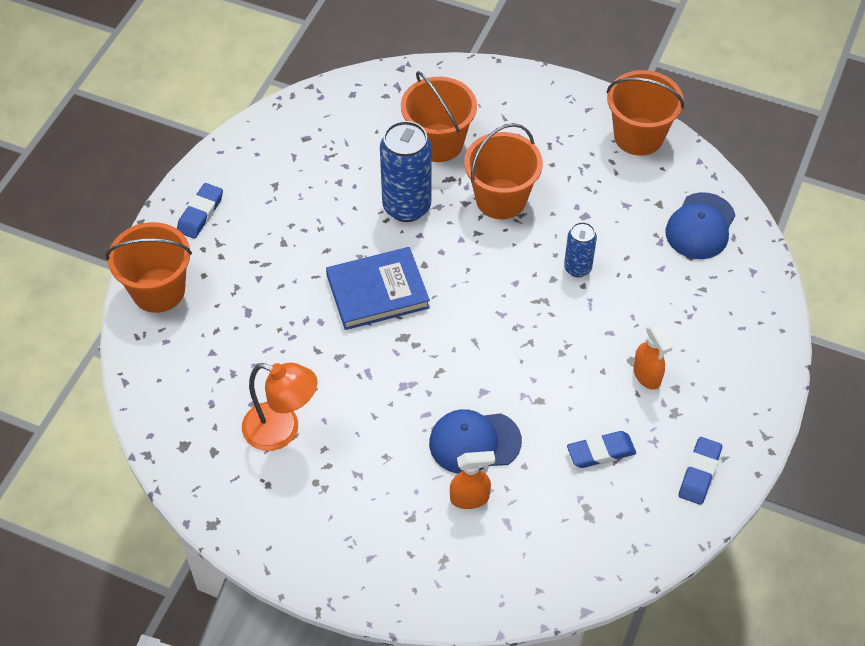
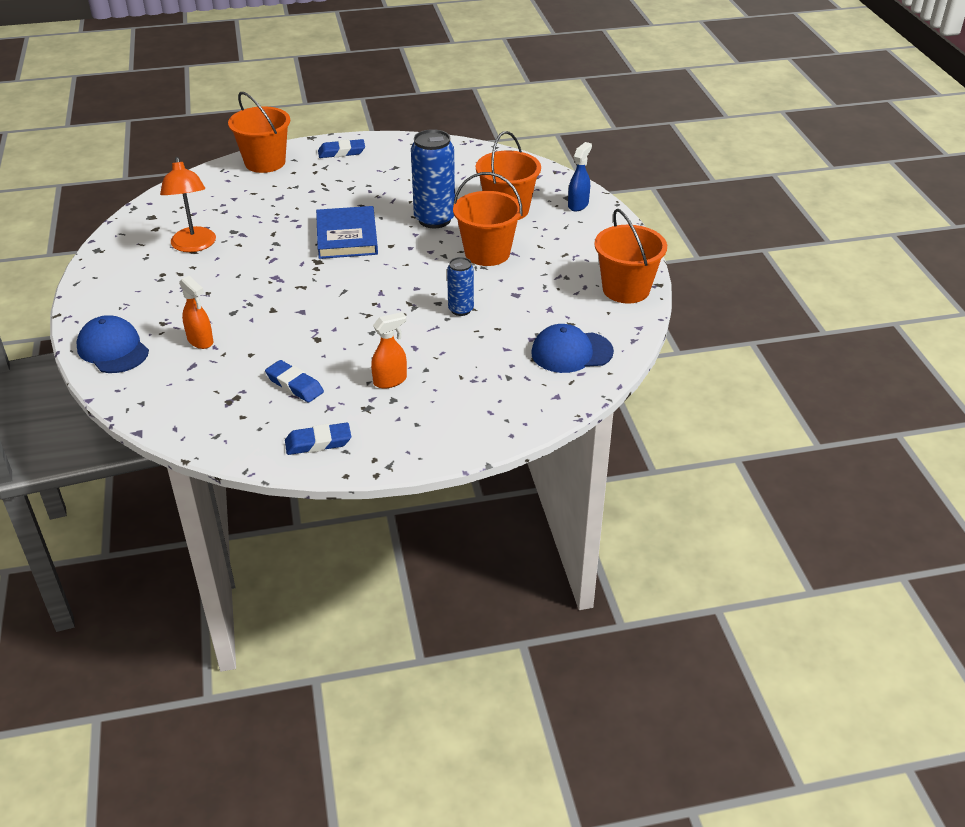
camera: 55 degrees right, 15 degrees down
blue book [326,247,430,330] -> blue book turned 45 degrees clockwise [316,206,378,259]
blue cap [429,409,522,474] -> blue cap moved to [76,315,149,373]
orange spray bottle [633,323,673,390] -> orange spray bottle turned 150 degrees counterclockwise [371,312,407,389]
none -> blue spray bottle [568,142,592,211]

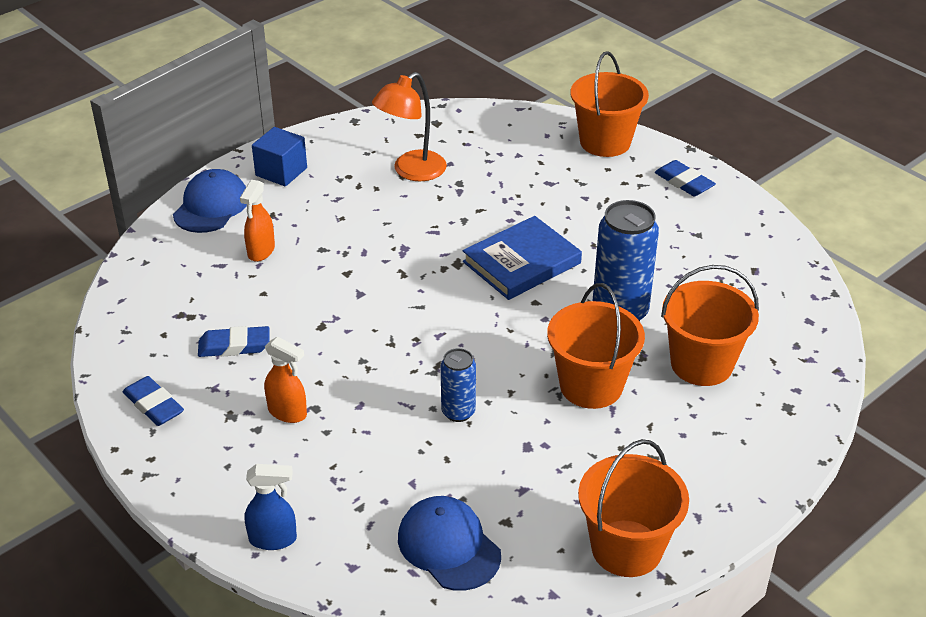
camera: 60 degrees right, 0 degrees up
blue eraser [265,360,324,403] -> blue eraser turned 75 degrees clockwise [198,326,269,357]
blue spray bottle [568,142,592,211] -> blue spray bottle moved to [245,464,297,550]
none -> blue cube [252,127,307,186]

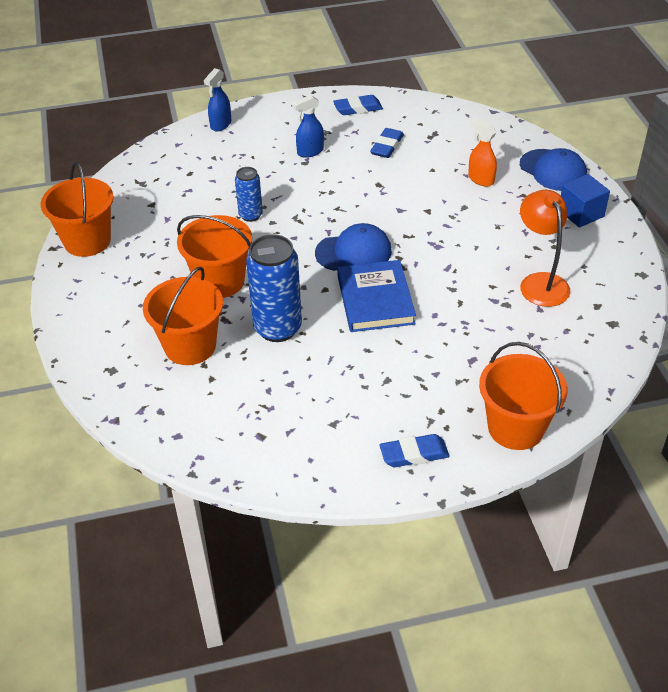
camera: 120 degrees right, 5 degrees up
orange spray bottle [264,336,307,423] -> blue spray bottle [292,95,324,158]
blue cap [398,496,501,591] -> blue cap moved to [315,223,392,271]

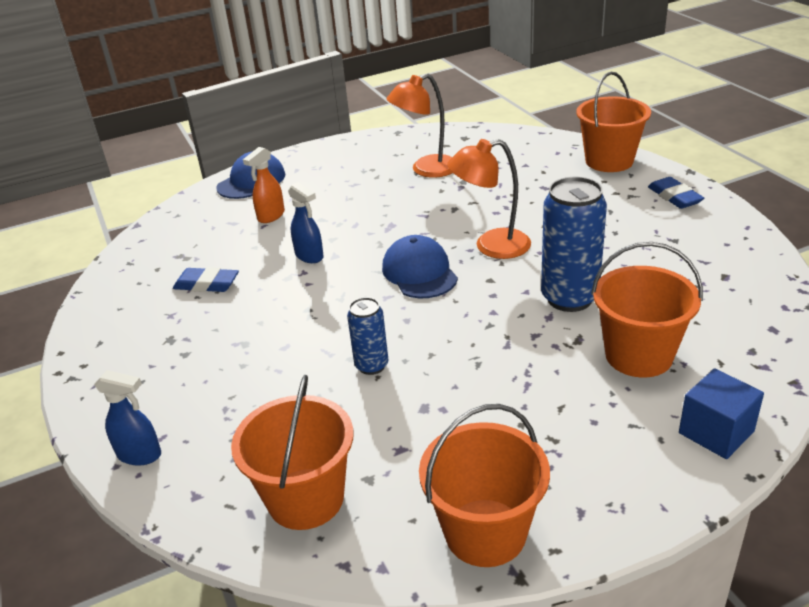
camera: 100 degrees left, 10 degrees down
orange bucket [177,215,252,298] -> orange bucket moved to [231,375,353,530]
blue spray bottle [292,95,324,158] -> blue spray bottle moved to [288,182,324,263]
blue eraser [333,95,383,115] -> none
blue book [337,260,416,332] -> orange lamp [447,139,531,259]
blue cube [561,174,610,228] -> blue cube moved to [679,368,764,459]

